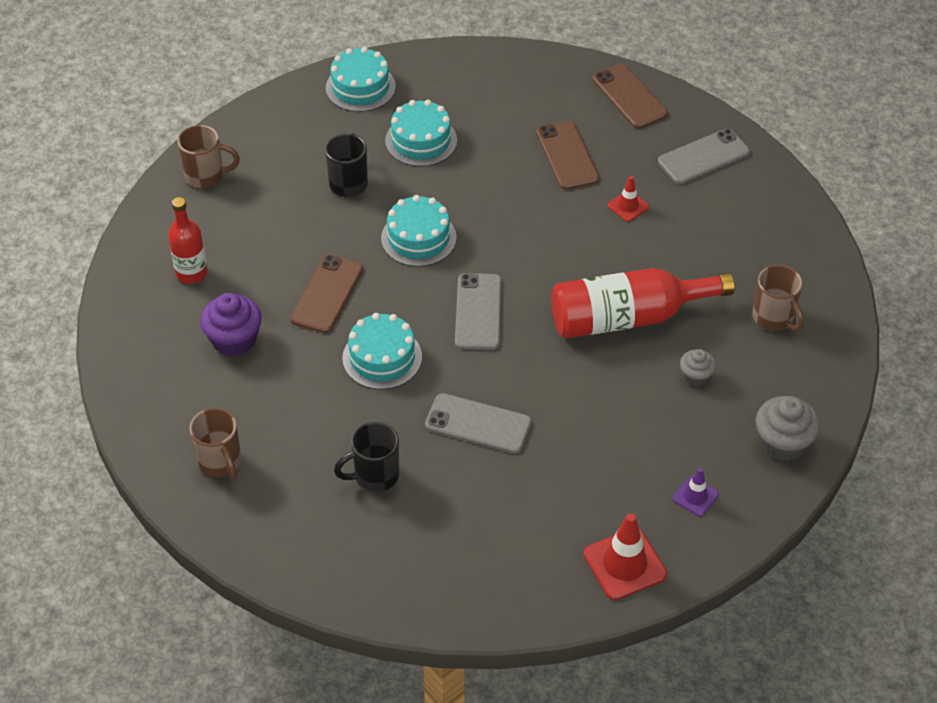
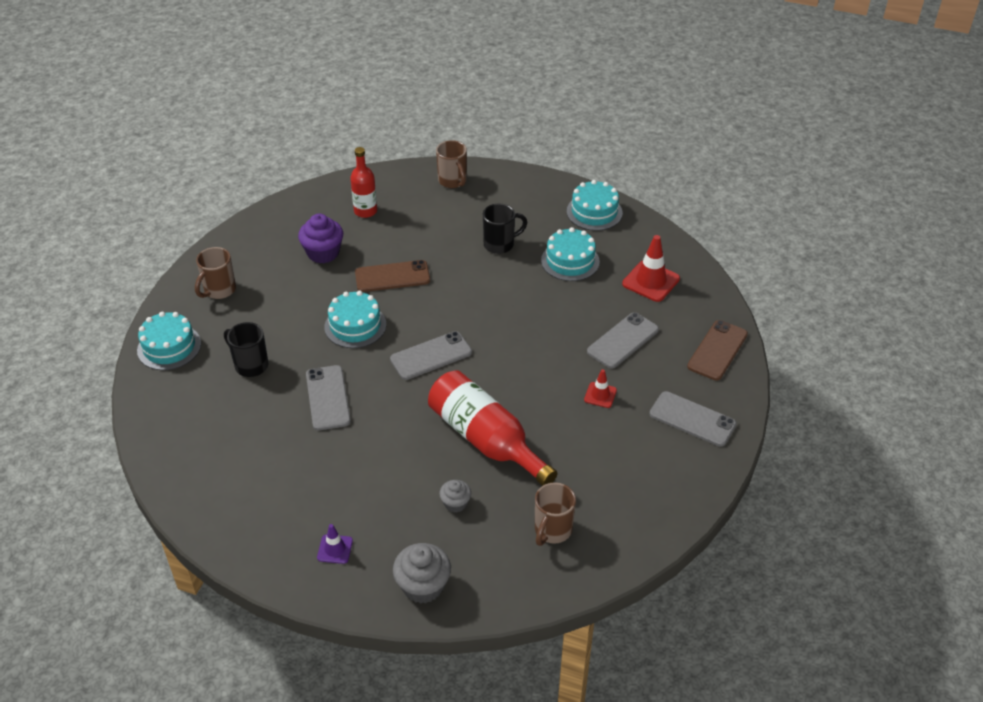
camera: 60 degrees right, 5 degrees down
turquoise cake [381,195,457,267] -> turquoise cake moved to [137,312,201,370]
brown phone [536,121,600,190] -> grey phone [587,312,659,369]
red traffic cone [583,513,667,600] -> red traffic cone moved to [622,235,680,302]

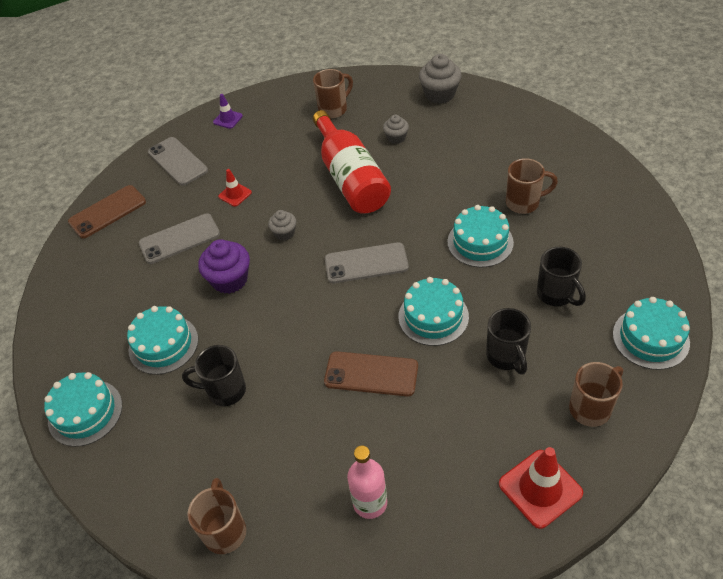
camera: 155 degrees left, 5 degrees up
purple cupcake [298,214,343,263] -> purple cupcake moved to [198,239,250,294]
grey phone [306,365,351,431] -> turquoise cake [447,205,514,268]
purple traffic cone [317,524,353,564] -> purple traffic cone moved to [213,94,243,129]
red bottle [350,147,377,218] -> pink bottle [347,446,387,519]
red traffic cone [622,235,680,302] -> red traffic cone moved to [499,447,583,529]
none -> grey cupcake [268,210,297,241]
none -> black mug [486,308,531,375]
none -> brown mug [506,158,558,214]

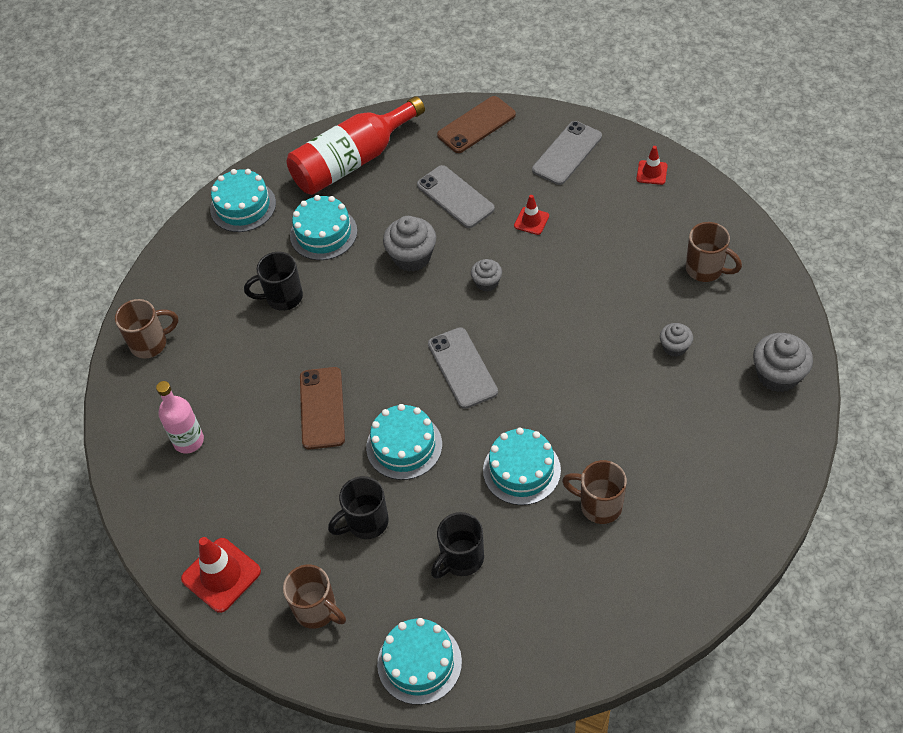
camera: 75 degrees right, 5 degrees up
brown phone [68,185,146,239] -> brown phone turned 75 degrees counterclockwise [437,96,516,153]
black mug [182,345,246,406] -> black mug turned 90 degrees counterclockwise [244,252,303,311]
purple cupcake [198,239,250,294] -> grey cupcake [383,216,436,272]
purple traffic cone [213,94,243,129] -> red traffic cone [637,146,668,185]
red bottle [313,110,391,214] -> red bottle moved to [287,96,425,195]
brown mug [506,158,558,214] -> brown mug turned 135 degrees clockwise [562,460,627,524]

